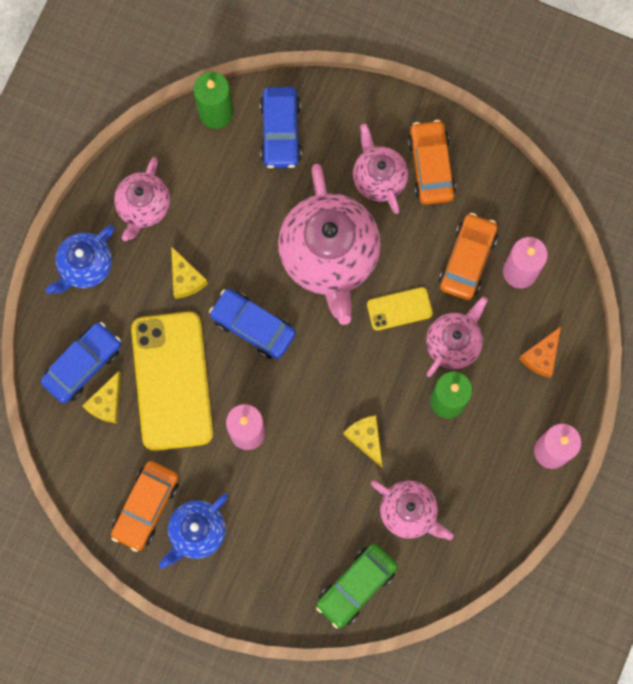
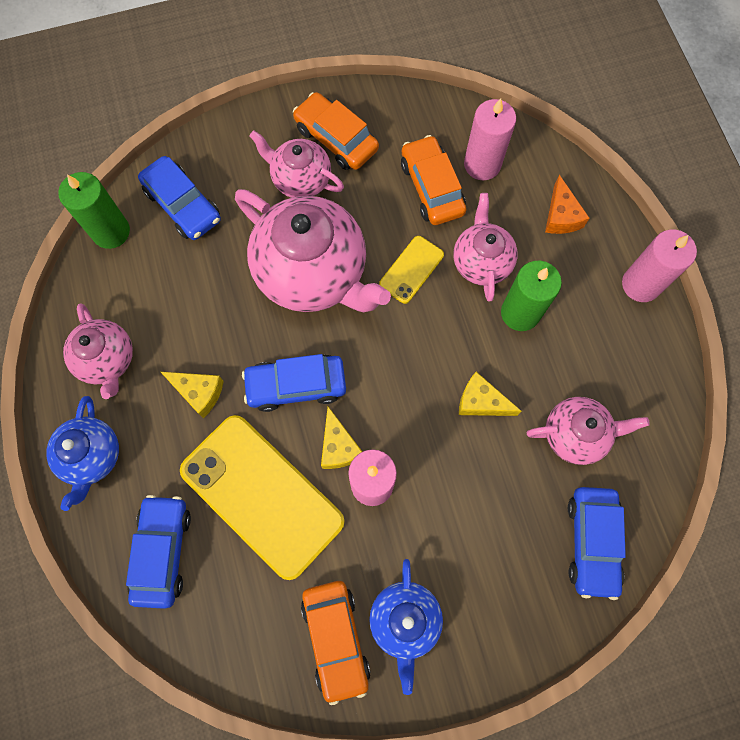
camera: 40 degrees left, 5 degrees down
yellow cheese [82,371,121,423] -> yellow cheese moved to [321,407,362,469]
green car [316,544,398,628] -> blue car [568,487,626,600]

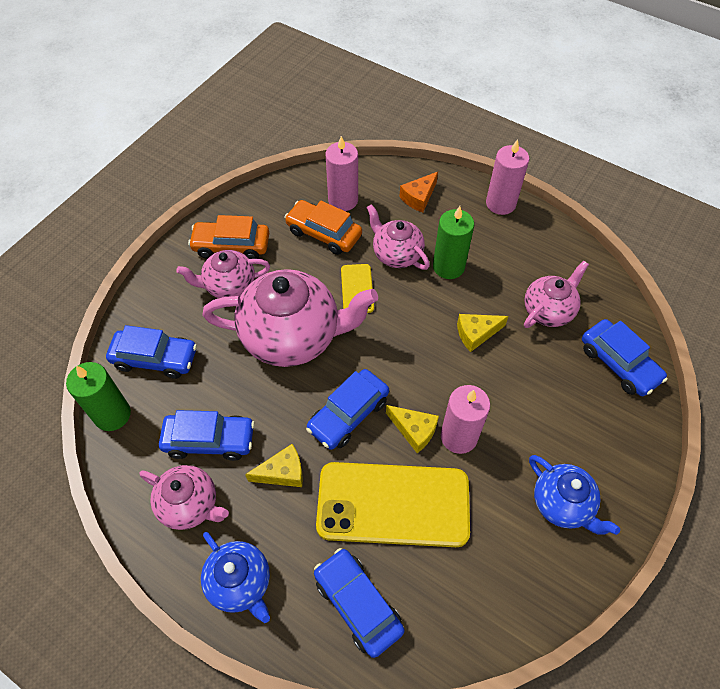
camera: 40 degrees left, 15 degrees down
orange car [301,581,371,705] -> none
orange cheese [545,175,589,234] -> orange cheese turned 90 degrees clockwise [399,172,438,212]
none -> blue car [159,410,255,461]

